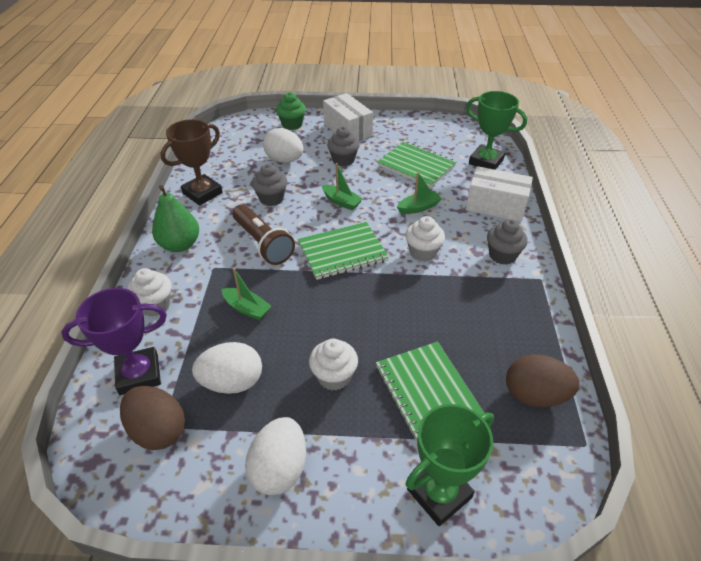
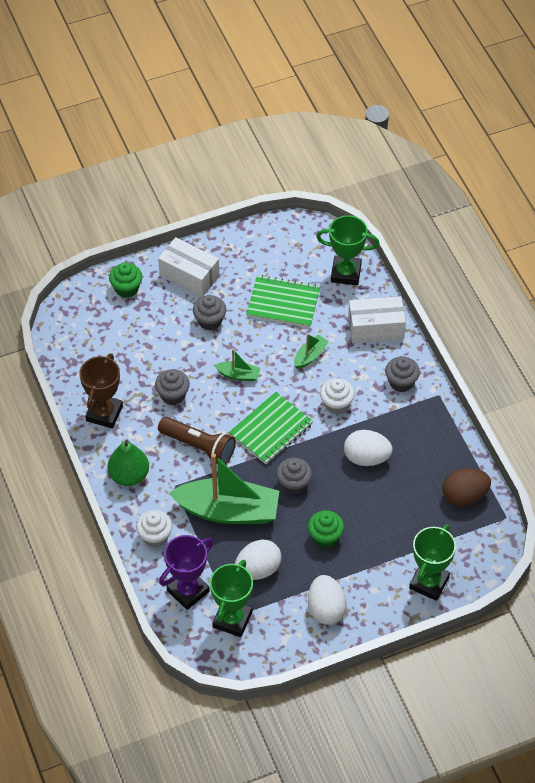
camera: 25 degrees left, 10 degrees up
brown egg [120,386,185,450] -> green trophy [210,560,253,637]
green boat [222,268,271,321] -> green boat [169,453,279,524], size x2.28
white egg [263,128,304,163] -> white egg moved to [344,430,393,466]
white cupcake [309,339,358,390] -> green cupcake [308,510,344,548]
green notebook [376,342,484,442] -> none
none -> grey cupcake [276,458,312,495]

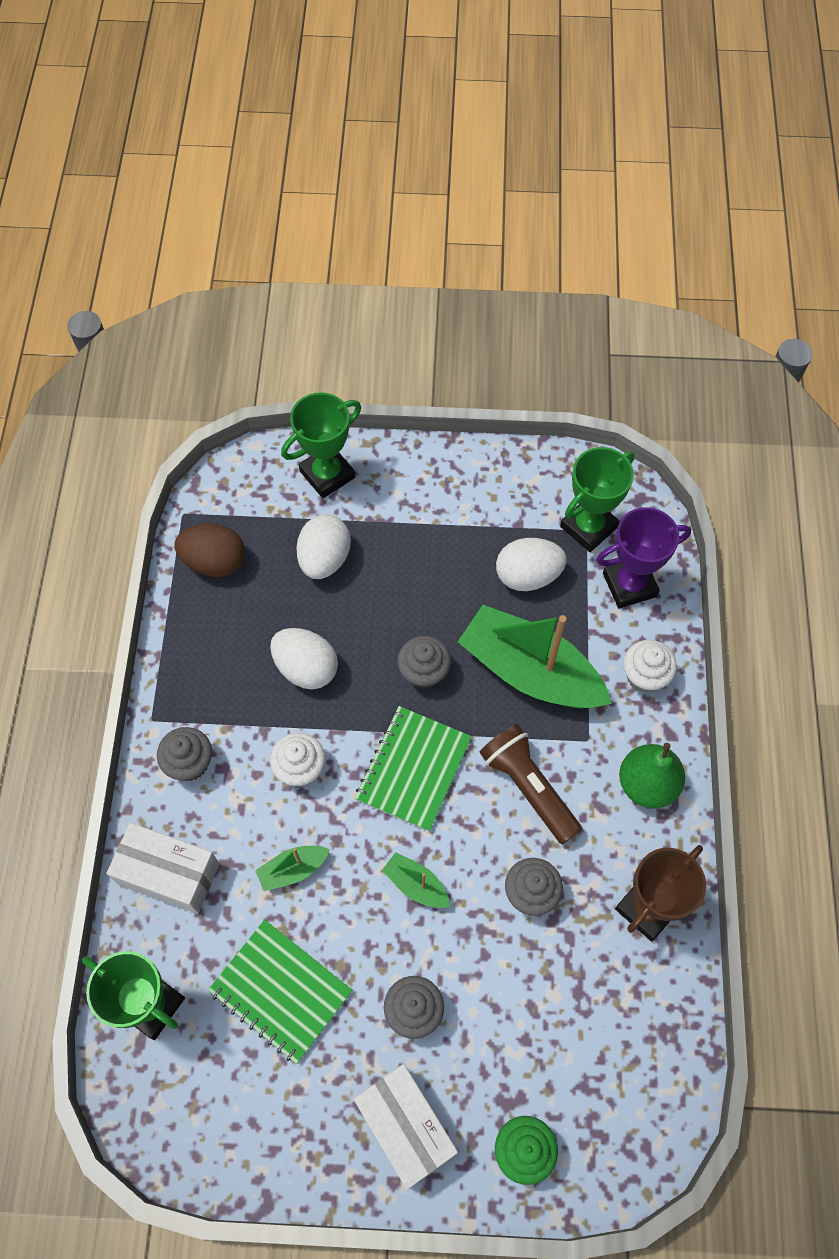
camera: 155 degrees left, 10 degrees up
green notebook [229,392,313,464] -> green notebook turned 45 degrees counterclockwise [355,706,472,832]
green cupcake [308,510,344,548] -> none
white egg [308,575,347,625] -> white egg moved to [296,514,351,579]

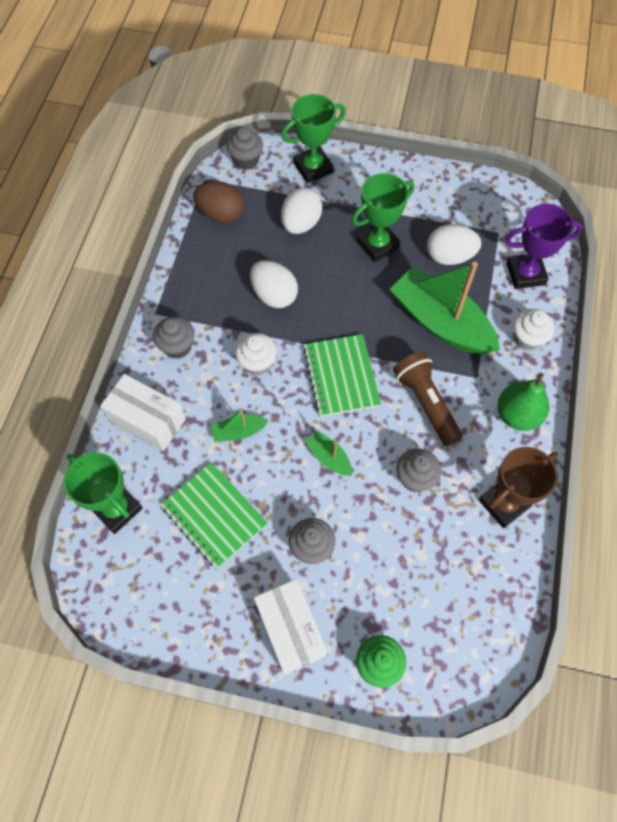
camera: 10 degrees right, 0 degrees up
green notebook [355,706,472,832] -> green notebook turned 45 degrees counterclockwise [303,334,381,417]
grey cupcake [397,636,451,689] -> grey cupcake moved to [227,127,263,170]
green trophy [560,447,635,552] -> green trophy moved to [352,173,414,262]

